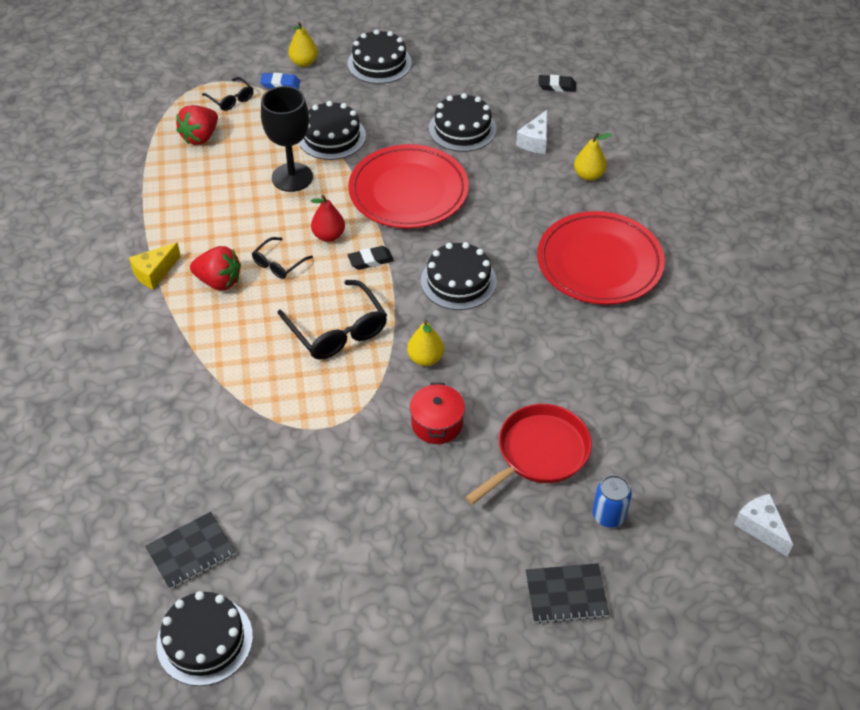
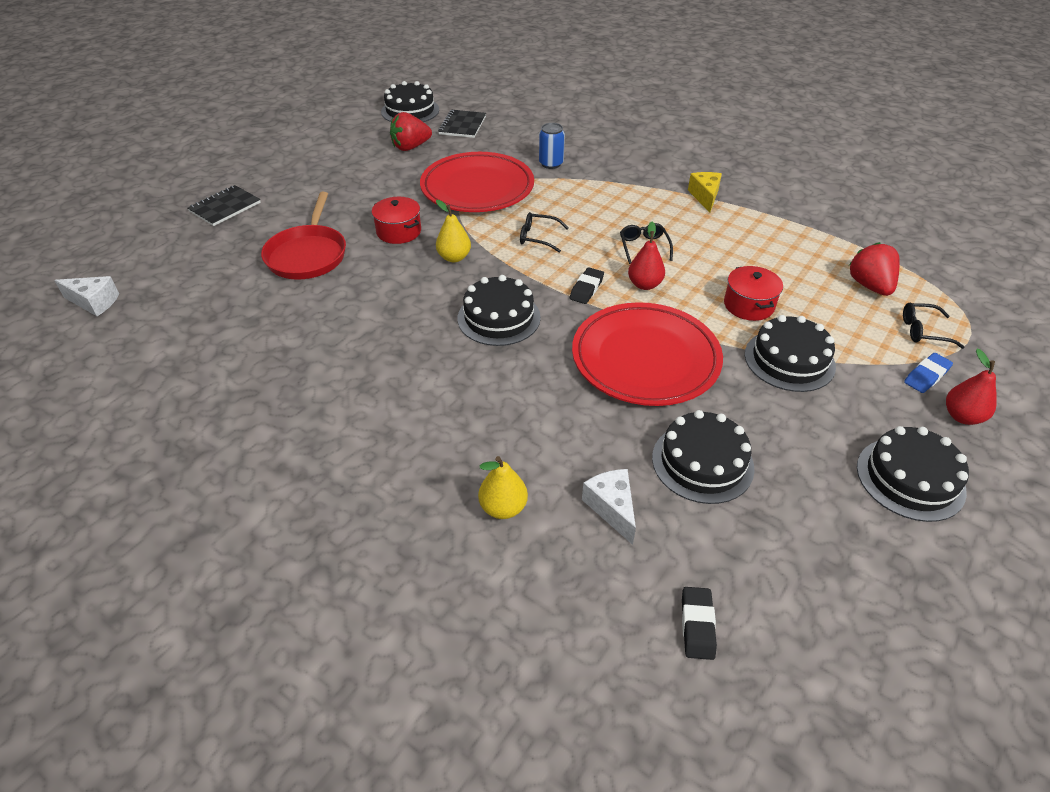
camera: 135 degrees right, 5 degrees down
red strawberry [190,246,241,290] -> red strawberry moved to [390,112,432,151]
black goblet [261,86,313,192] -> red pot [724,266,783,321]
black glasses [278,280,387,360] -> black glasses [520,212,569,253], size x0.56
yellow pear [288,21,318,67] -> red pear [946,348,997,425]
red plate [537,211,665,305] -> red plate moved to [420,152,534,212]
black eraser [538,75,576,92] -> black eraser turned 45 degrees counterclockwise [682,587,717,660]
blue can [592,475,632,528] -> blue can moved to [539,123,565,169]

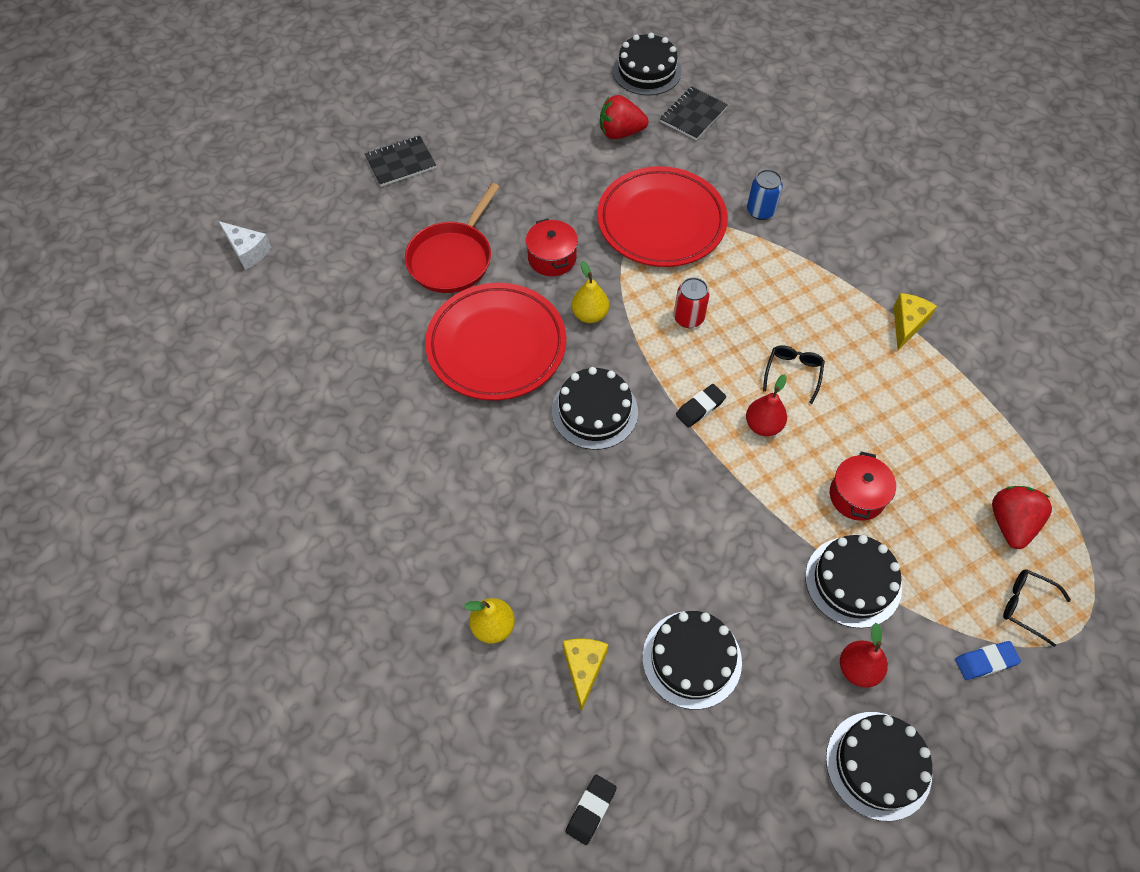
camera: 25 degrees right, 15 degrees up
black glasses [520,212,569,253] -> red can [674,277,710,328]
red plate [572,302,723,406] -> red plate moved to [425,283,566,400]
white cheese [582,469,636,545] -> yellow cheese [563,639,608,712]
red pear [946,348,997,425] -> red pear moved to [840,623,888,688]

